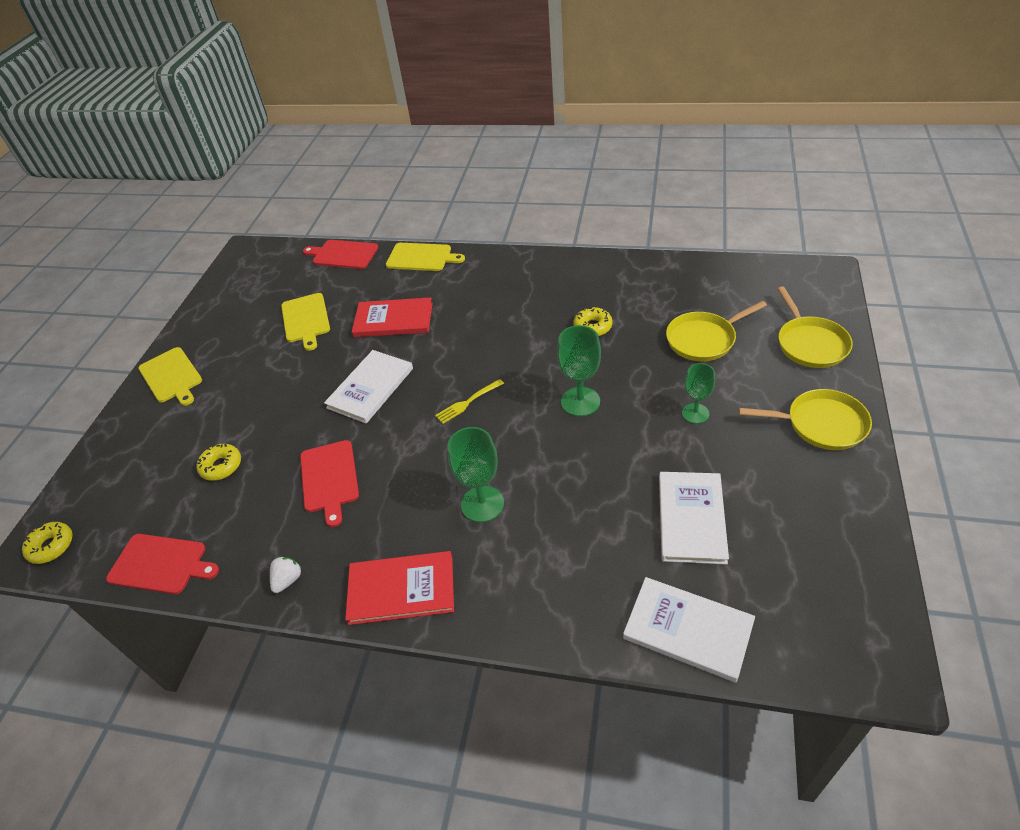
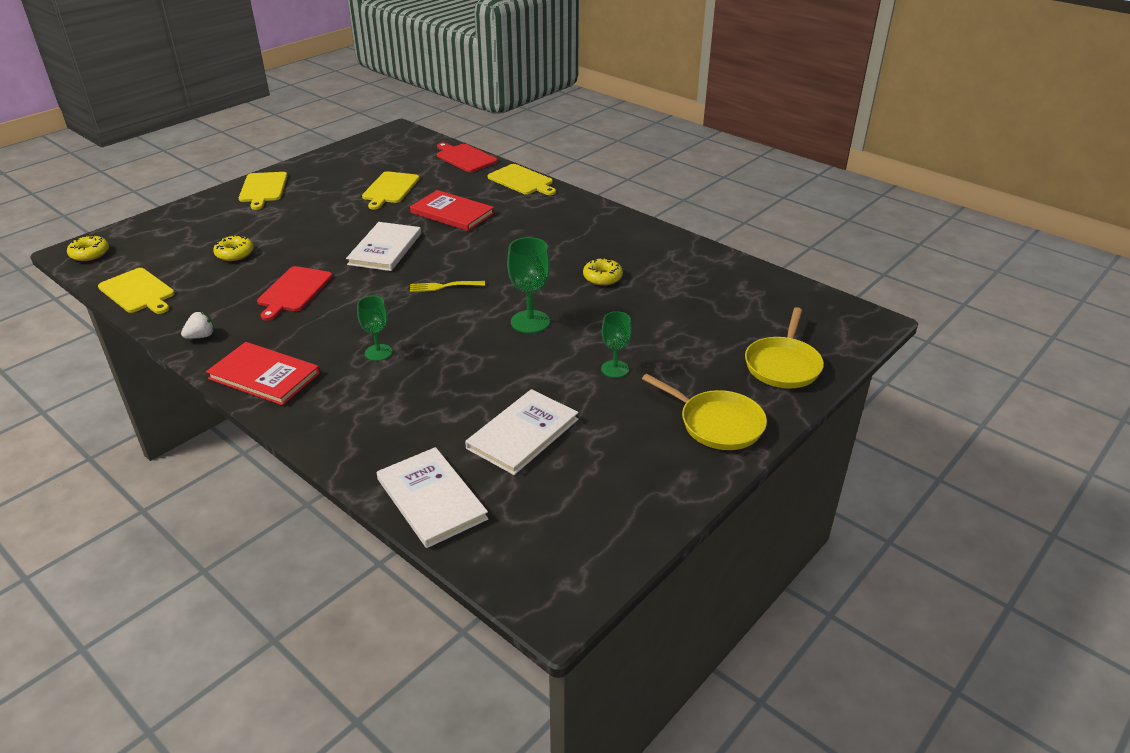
camera: 25 degrees right, 10 degrees down
red cutting board [106,534,219,594] -> yellow cutting board [98,268,175,314]
white book [324,350,413,423] -> white book turned 45 degrees counterclockwise [346,222,421,271]
green goblet [448,427,504,522] -> green goblet [357,296,392,361], size x0.66
yellow pan [666,301,767,361] -> none

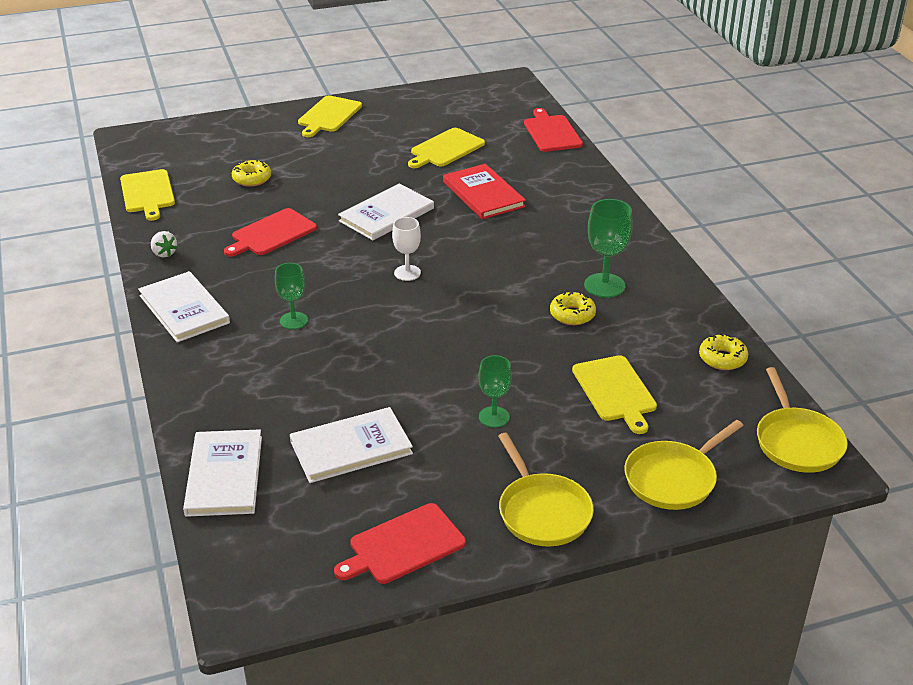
camera: 30 degrees right, 0 degrees up
yellow donut [67,235,109,261] -> yellow donut moved to [699,333,748,370]
white strawberry [181,312,214,339] -> white strawberry turned 60 degrees clockwise [151,231,177,257]
red book [206,342,320,406] -> white book [138,271,230,342]
yellow fork [410,281,485,292] -> white goblet [392,217,421,281]
yellow cutting board [488,164,556,195] -> yellow cutting board moved to [572,355,657,434]
green goblet [507,237,550,333] -> green goblet moved to [584,199,633,298]
none -> red cutting board [334,503,466,584]
none -> yellow pan [757,367,848,473]

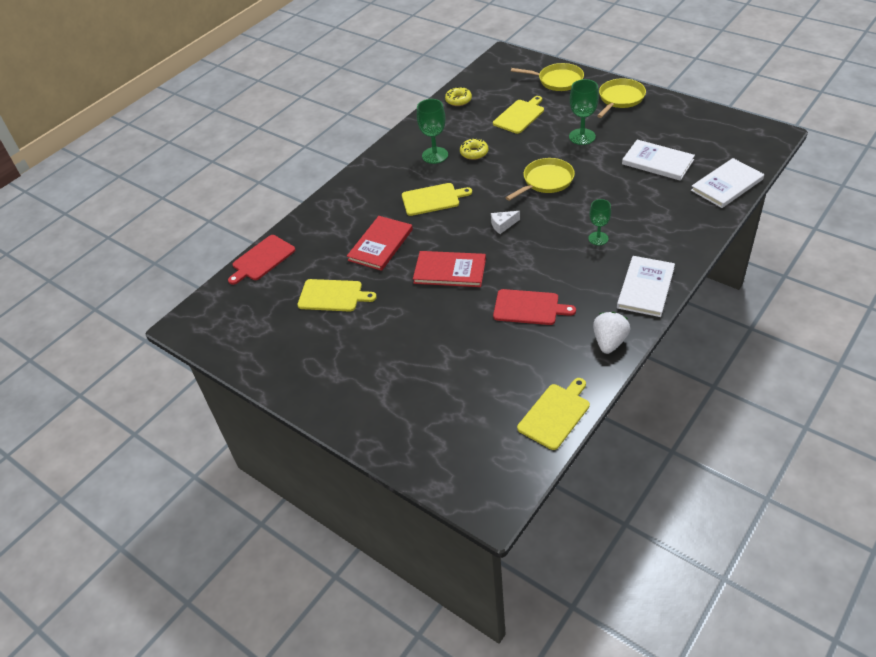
camera: 120 degrees left, 10 degrees up
white strawberry [151,231,177,257] -> white strawberry [593,312,630,354], size x1.61
yellow donut [232,160,271,187] -> none
yellow cutting board [298,96,362,137] -> yellow cutting board moved to [402,183,472,216]
red cutting board [334,503,466,584] -> none
white book [338,184,434,240] -> red book [413,251,486,287]
white goblet [392,217,421,281] -> white cheese [491,211,520,234]
green goblet [478,355,512,428] -> green goblet [569,79,599,145], size x1.52
yellow pan [757,367,848,473] -> yellow pan moved to [506,158,575,201]

